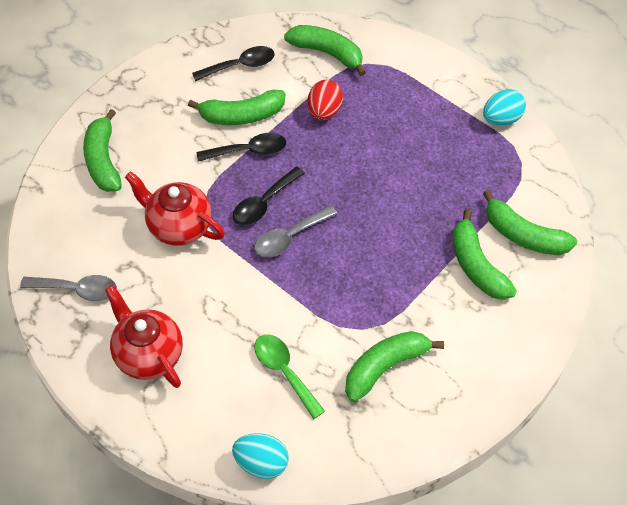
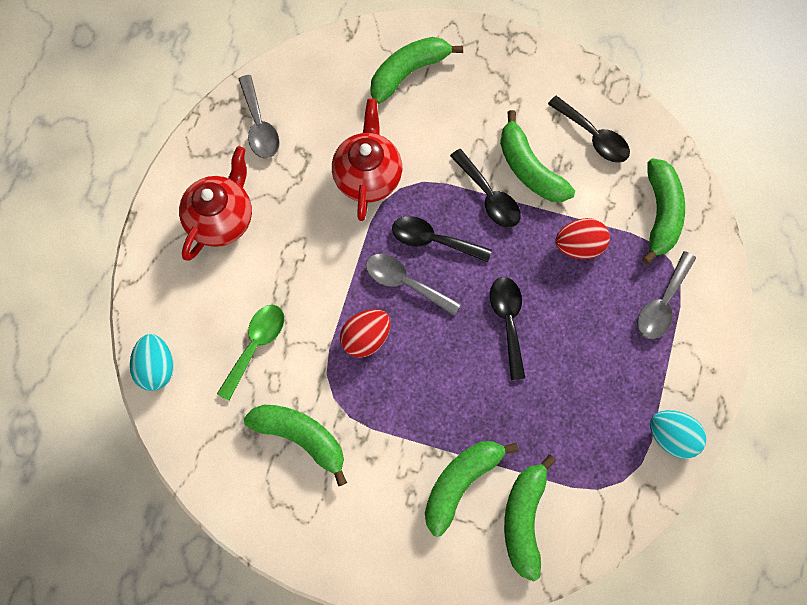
camera: 65 degrees right, 15 degrees up
none -> red egg [340,309,391,358]
none -> black spoon [490,277,525,380]
none -> grey spoon [637,251,696,339]

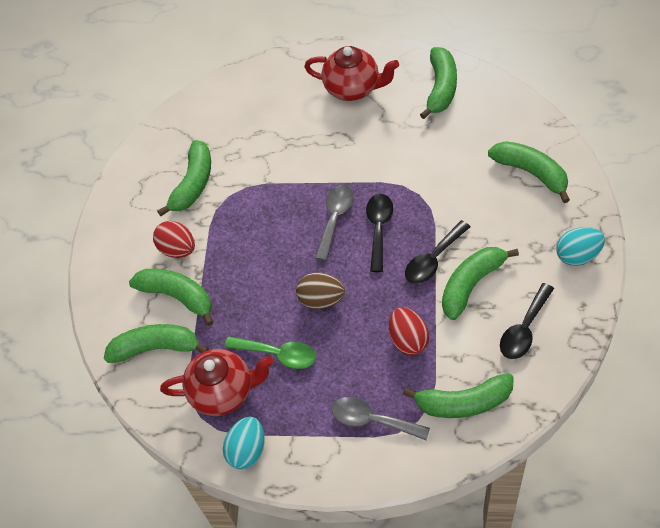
camera: 85 degrees right, 15 degrees down
turquoise egg [130,334,174,391] -> turquoise egg moved to [557,227,605,266]
green spoon [217,305,284,401] -> green spoon moved to [225,337,316,369]
grey spoon [239,75,280,159] -> green banana [420,47,457,119]
red teapot [332,99,402,221] -> red teapot moved to [160,349,273,416]
red egg [340,309,391,358] -> red egg moved to [153,221,195,258]
black spoon [490,277,525,380] -> brown egg [296,273,345,309]

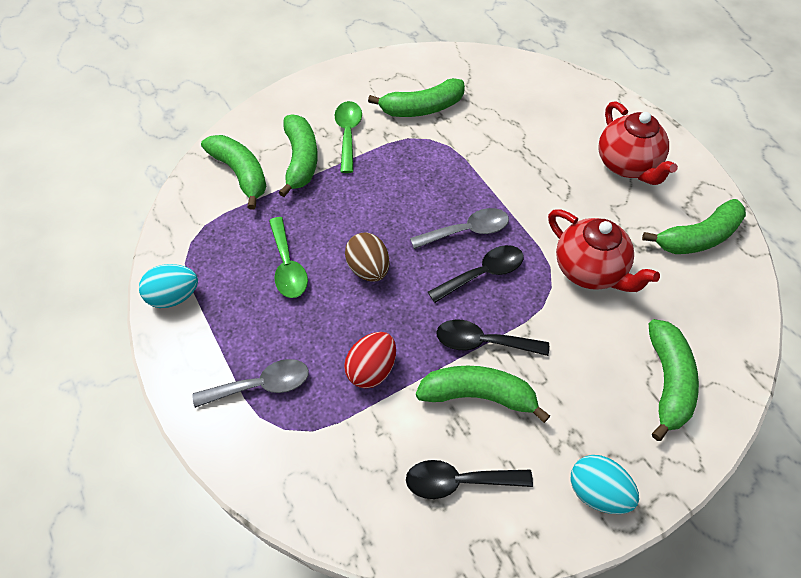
camera: 50 degrees right, 0 degrees up
red egg [153,221,195,258] -> green spoon [335,101,362,173]
red teapot [160,349,273,416] -> red teapot moved to [548,209,660,292]
grey spoon [331,397,430,440] -> grey spoon turned 90 degrees clockwise [193,359,309,408]
green banana [403,373,513,418] -> none

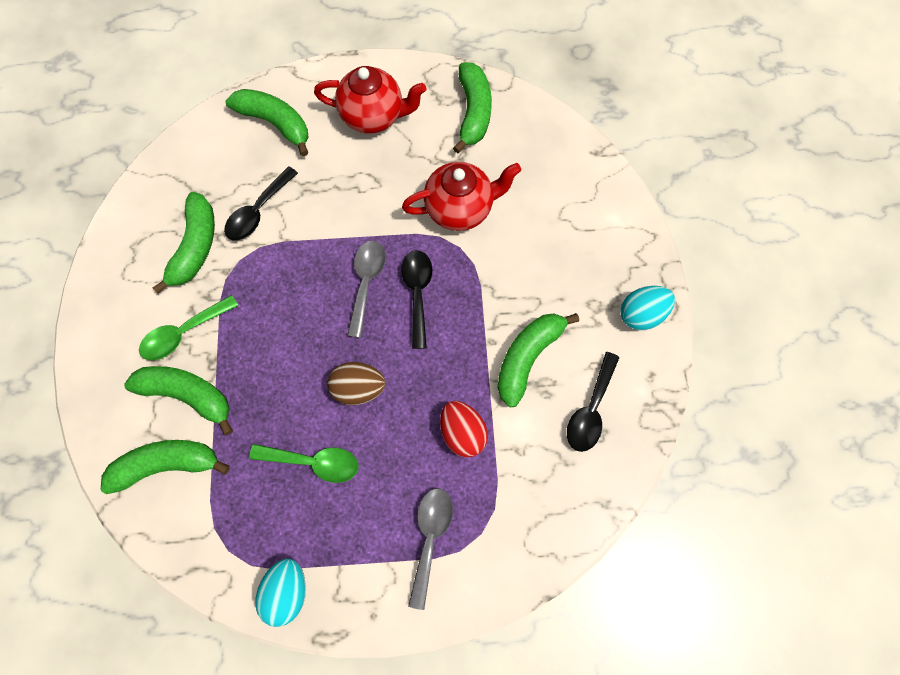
camera: 65 degrees left, 15 degrees up
green spoon [335,101,362,173] -> green spoon turned 60 degrees counterclockwise [139,295,239,360]
black spoon [436,320,549,356] -> black spoon moved to [224,166,298,241]
green banana [648,319,699,441] -> green banana moved to [225,89,309,156]

